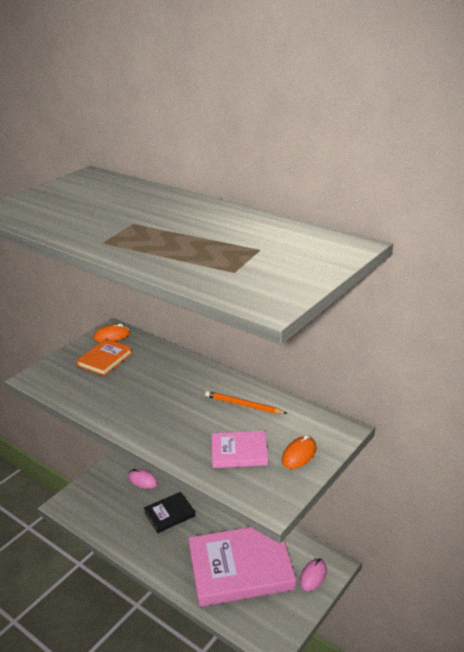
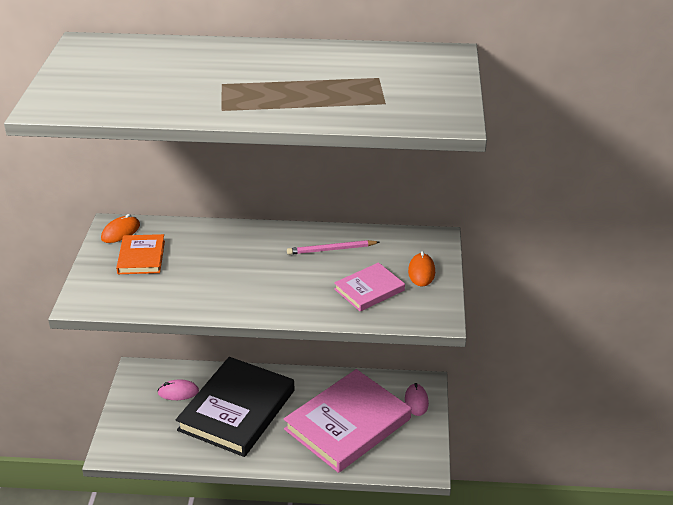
camera: 35 degrees left, 5 degrees up
black book [144,492,195,533] -> black book [176,357,295,457], size x2.08
orange pencil [205,391,288,414] -> pink pencil [287,240,380,255]

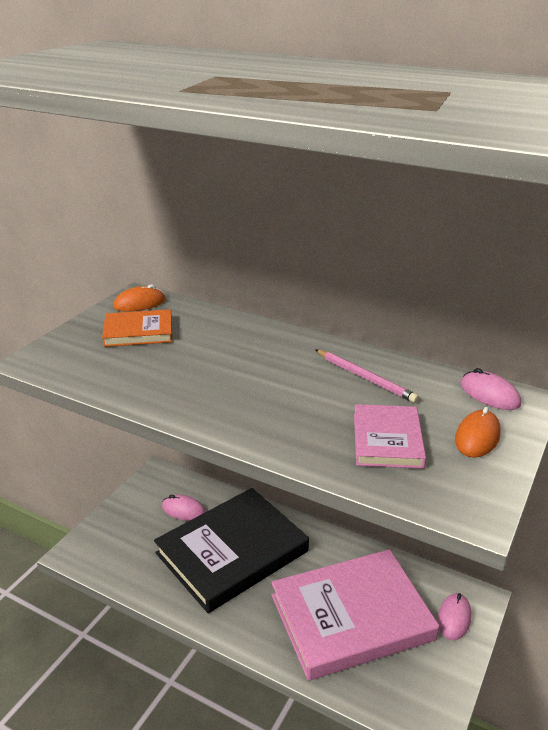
camera: 25 degrees right, 5 degrees down
orange book [116,234,165,274] -> orange book turned 60 degrees clockwise [102,309,172,347]
pink pencil [287,240,380,255] -> pink pencil turned 150 degrees counterclockwise [315,349,419,403]
pink book [334,263,405,311] -> pink book turned 75 degrees counterclockwise [354,404,426,469]
none -> pink mouse [461,368,521,410]

